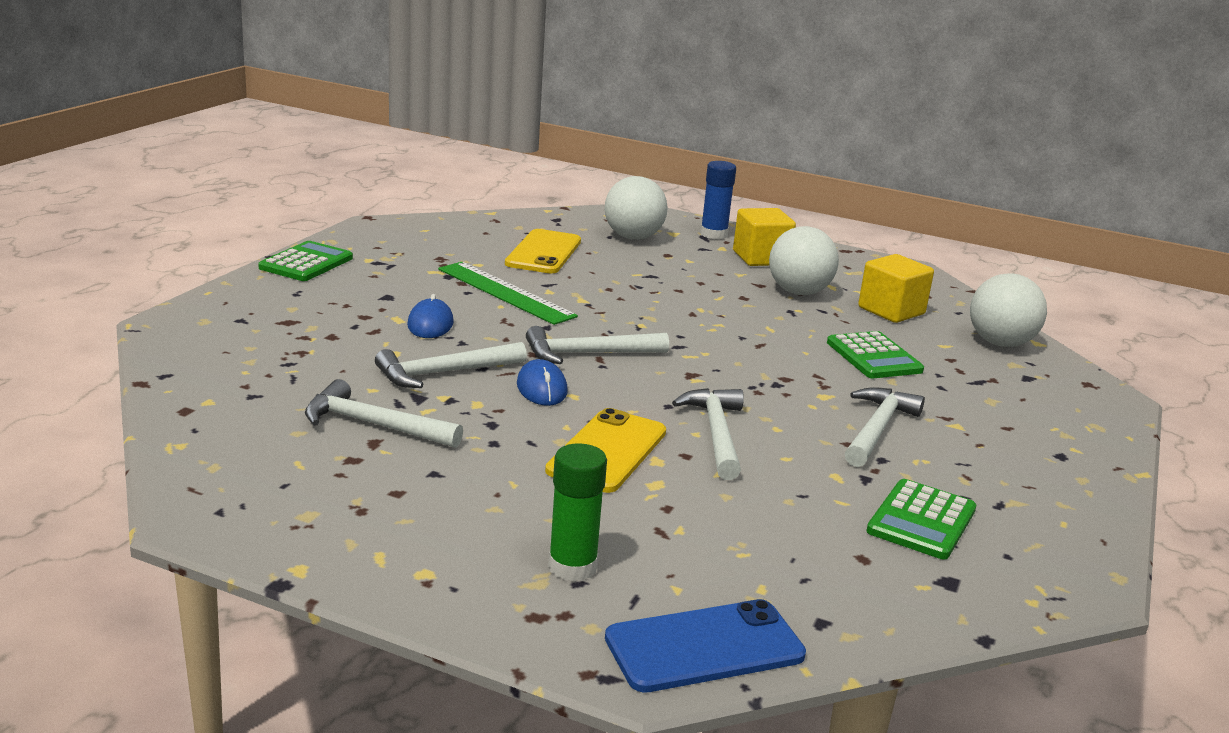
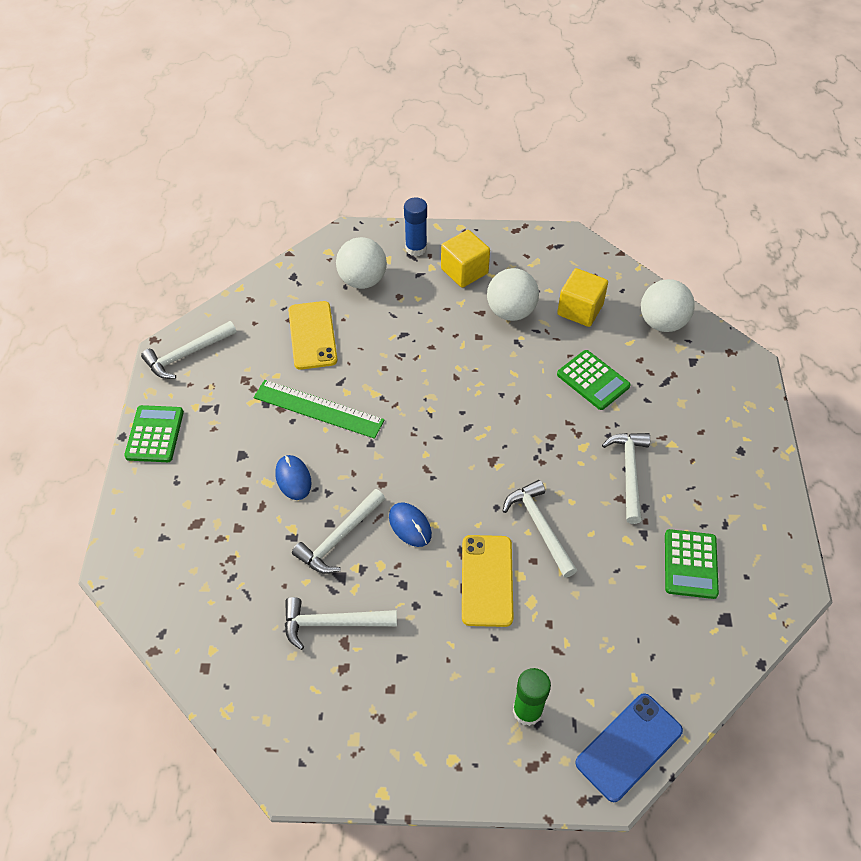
camera: 20 degrees left, 30 degrees up
white hammer [526,326,669,364] -> white hammer moved to [141,321,236,379]

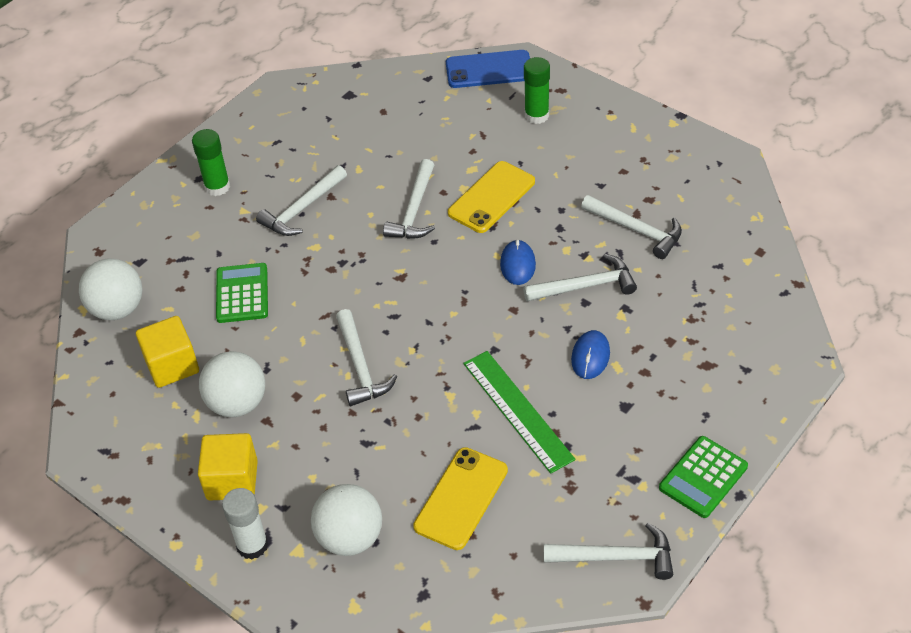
camera: 140 degrees left, 5 degrees down
blue glue stick [404,198,427,256] -> white glue stick [222,488,268,559]
green calculator [665,529,719,599] -> none
none -> green glue stick [192,129,230,196]
none -> white hammer [336,309,397,406]

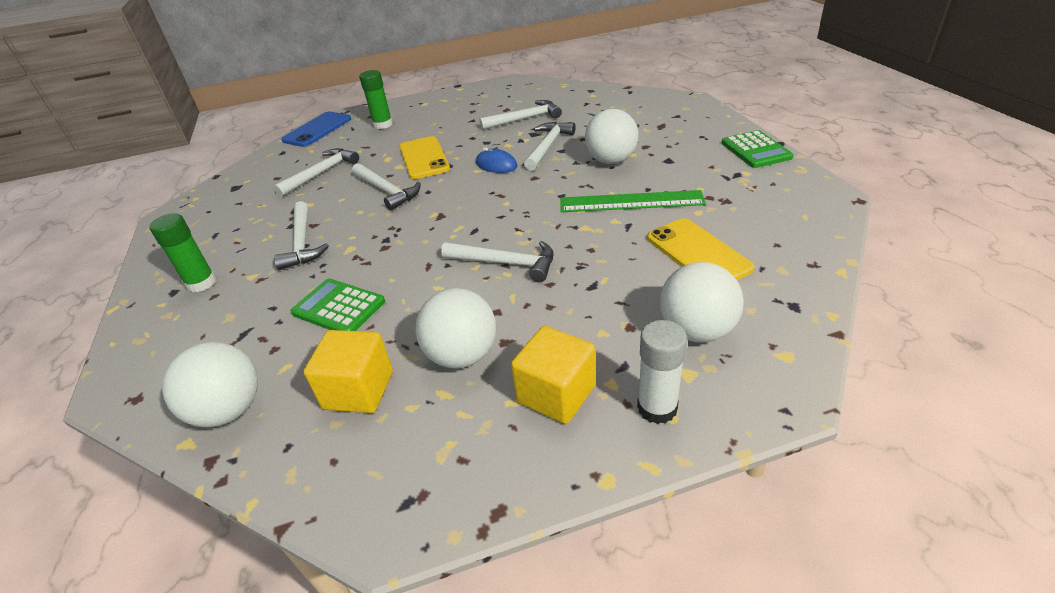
camera: 55 degrees left, 10 degrees down
white hammer [544,523,673,580] -> white hammer moved to [274,148,359,197]
blue mouse [571,330,610,379] -> white ball [585,109,639,164]

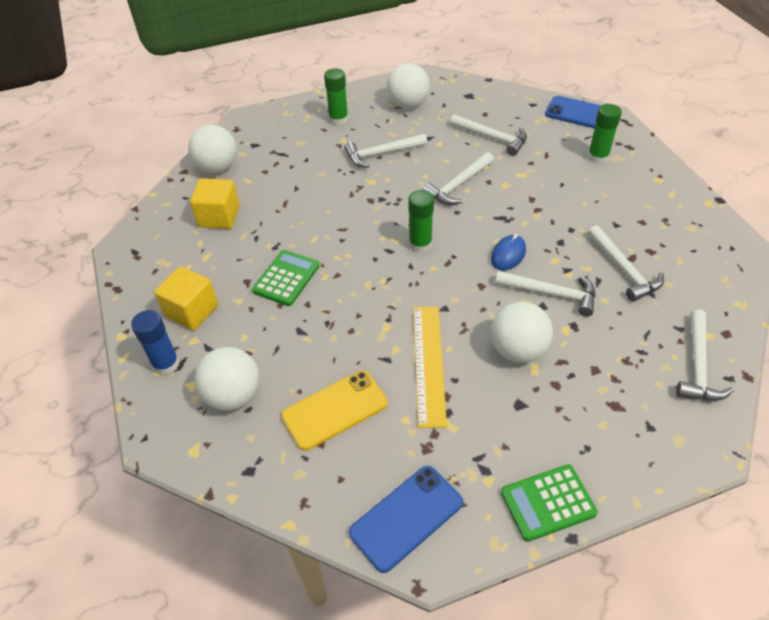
camera: 85 degrees right, 10 degrees up
green calculator [291,279,385,331] -> green calculator moved to [252,250,320,306]
yellow phone [399,136,450,179] -> none
white ball [415,288,496,368] -> white ball moved to [387,63,430,109]
white hammer [441,241,554,282] -> white hammer moved to [676,310,734,401]
green ruler [560,190,706,212] -> yellow ruler [413,306,447,428]
white glue stick [637,320,687,424] -> blue glue stick [131,310,180,375]
none -> blue phone [349,466,463,573]
none -> green glue stick [408,190,434,253]

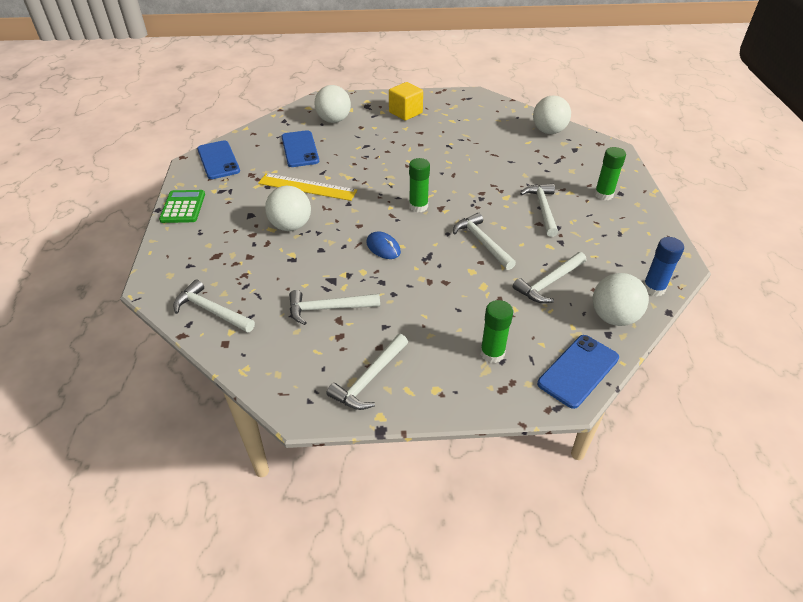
camera: 105 degrees right, 5 degrees down
blue glue stick [131,310,180,375] -> blue glue stick moved to [643,237,684,296]
yellow cube [190,178,240,229] -> none
green calculator [252,250,320,306] -> none
yellow phone [281,370,388,451] -> blue phone [282,130,319,167]
white ball [387,63,430,109] -> white ball moved to [593,273,649,326]
white hammer [495,271,596,316] -> white hammer moved to [326,334,408,410]

